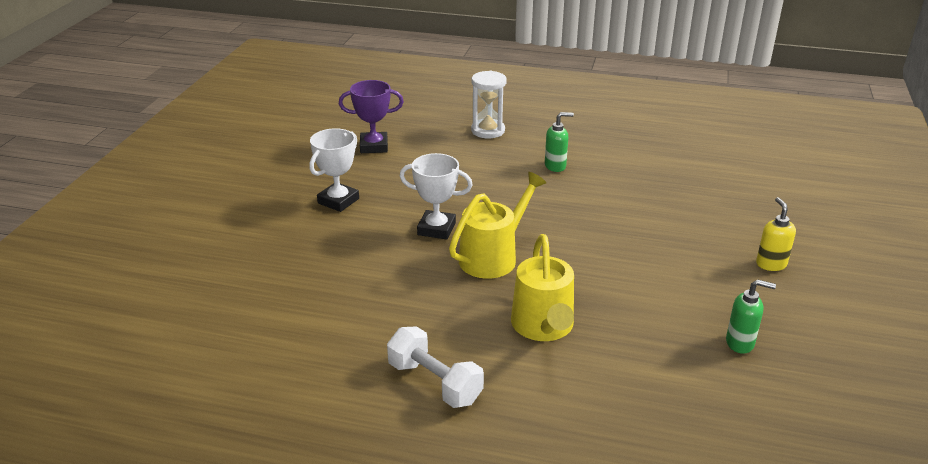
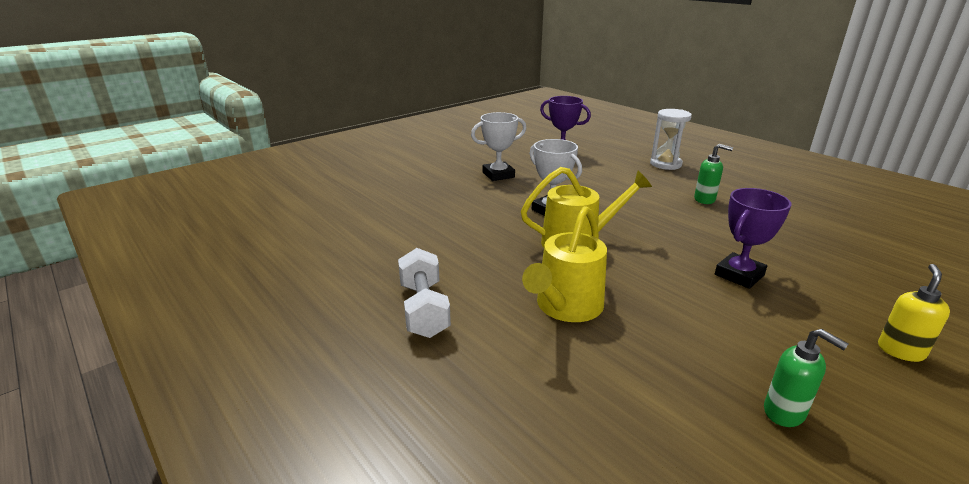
camera: 35 degrees right, 5 degrees down
none -> purple trophy [715,188,791,289]

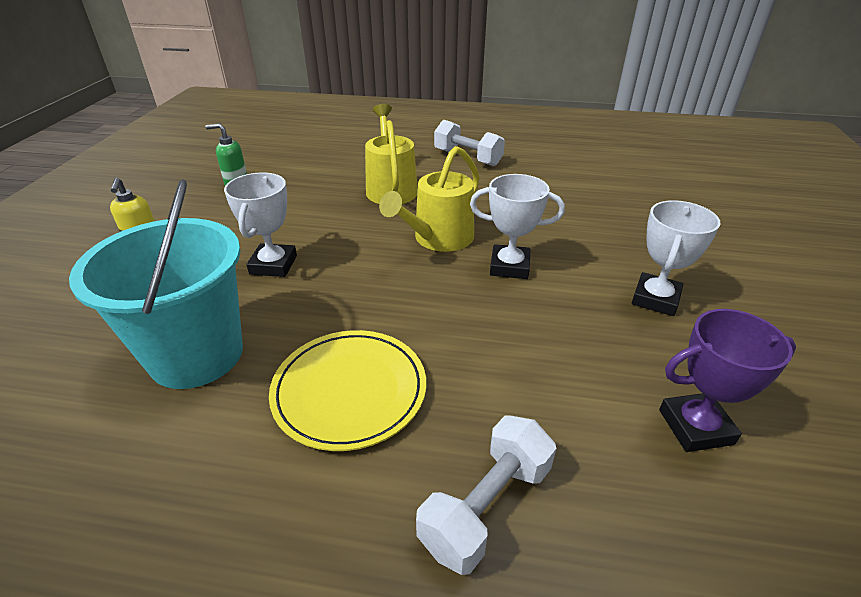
camera: 140 degrees right, 10 degrees up
white hourglass [650,109,692,170] -> white dumbbell [416,416,556,575]
green soap dispenser [694,144,733,204] -> yellow plate [269,330,426,451]
purple trophy [715,188,791,289] -> white trophy [224,173,297,277]
none -> turquoise bucket [69,179,243,389]

